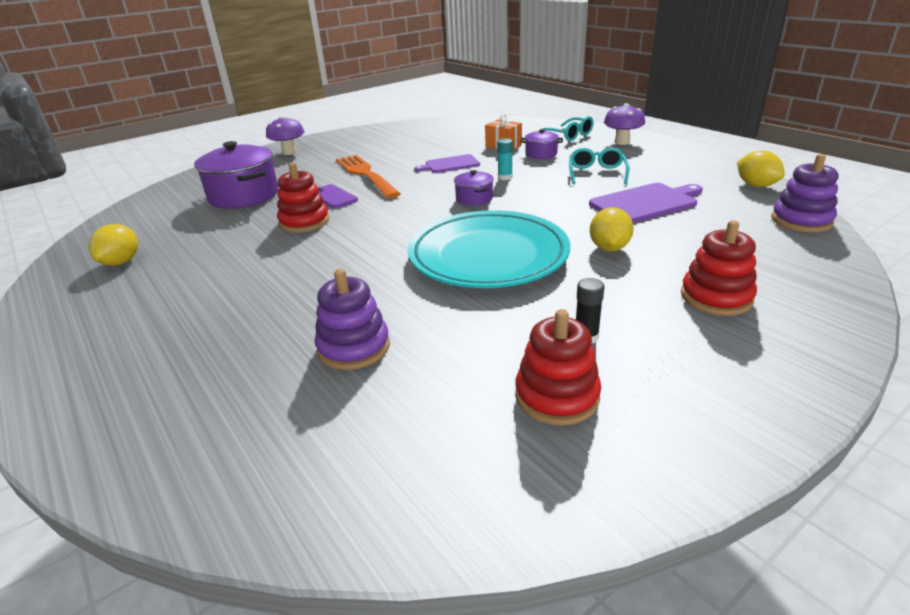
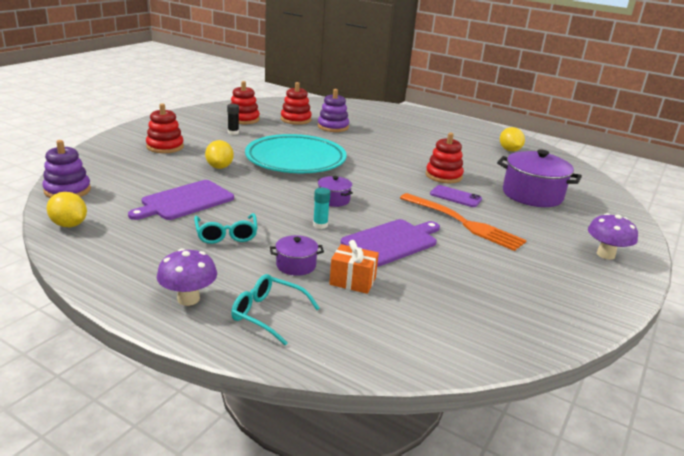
camera: 155 degrees right, 5 degrees down
purple cutting board [414,154,480,173] -> purple cutting board [341,219,440,267], size x1.53
none -> red stacking toy [281,82,312,125]

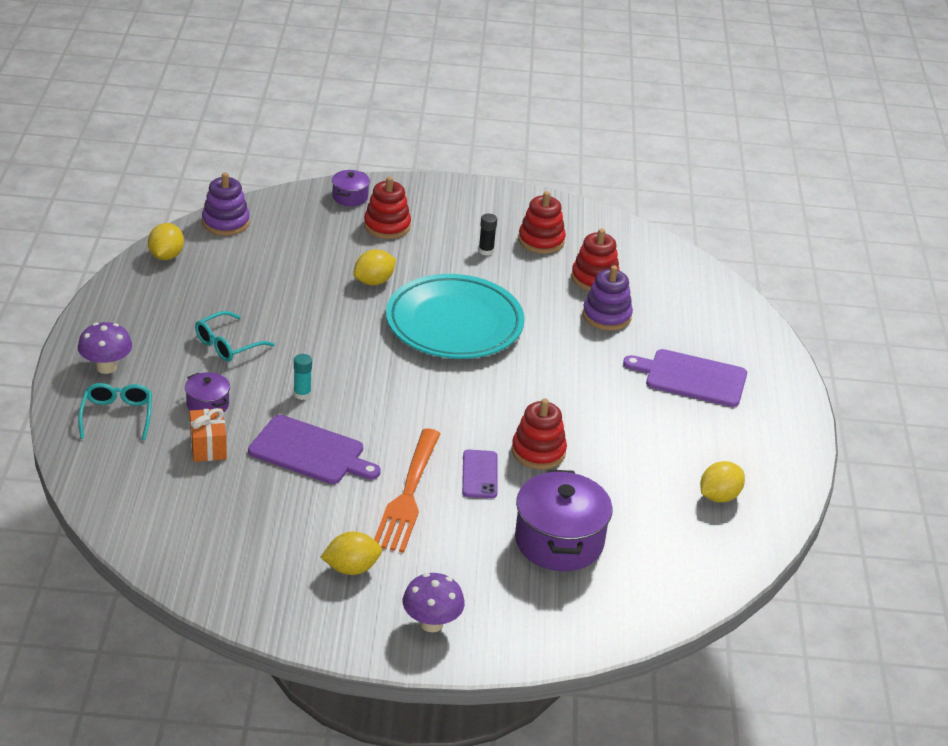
camera: 60 degrees right, 10 degrees up
purple cutting board [128,180,234,220] -> purple cutting board moved to [623,349,747,407]
purple pot [318,176,353,207] -> purple pot moved to [332,170,370,206]
none -> yellow lemon [321,531,382,575]

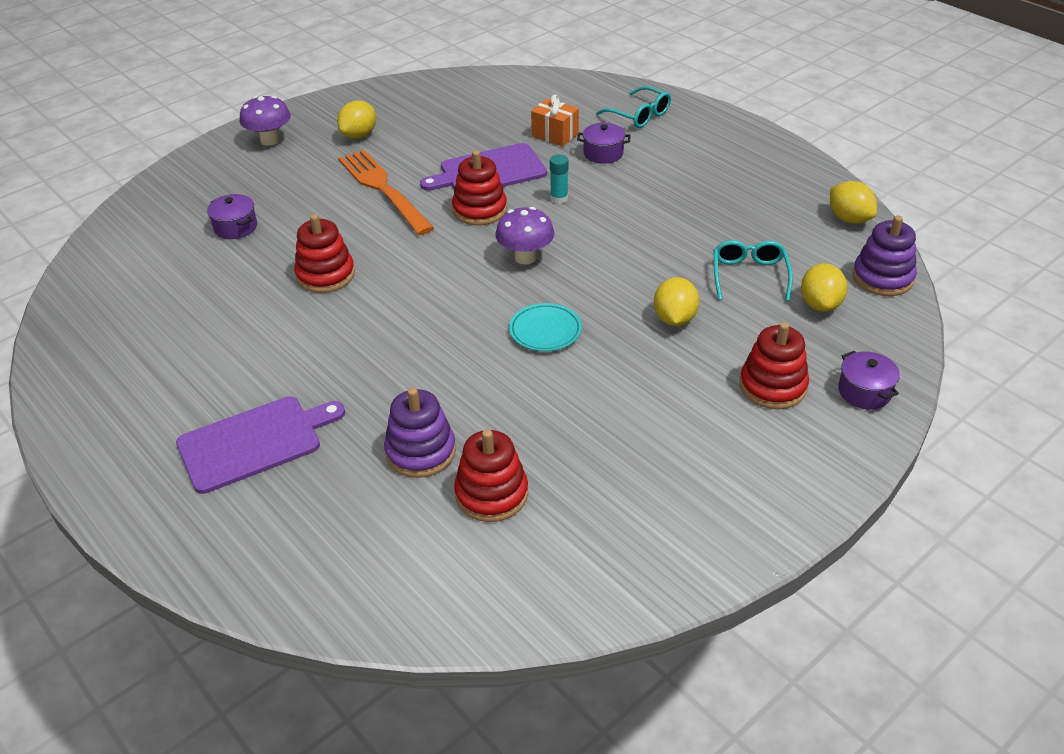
camera: 140 degrees right, 5 degrees up
purple mushroom [78,322,132,374] -> purple mushroom moved to [495,207,554,264]
turquoise glasses [195,311,274,362] -> turquoise glasses moved to [714,240,793,301]
turquoise plate [386,274,525,359] -> turquoise plate [509,303,582,351], size x0.42
purple phone [462,450,497,498] -> none
black glue stick [478,214,497,256] -> none
purple pot [515,469,613,571] -> purple pot [207,194,257,239], size x0.50
red stacking toy [518,191,566,254] -> red stacking toy moved to [452,150,507,225]
yellow lemon [700,461,745,503] -> yellow lemon moved to [801,263,848,312]

